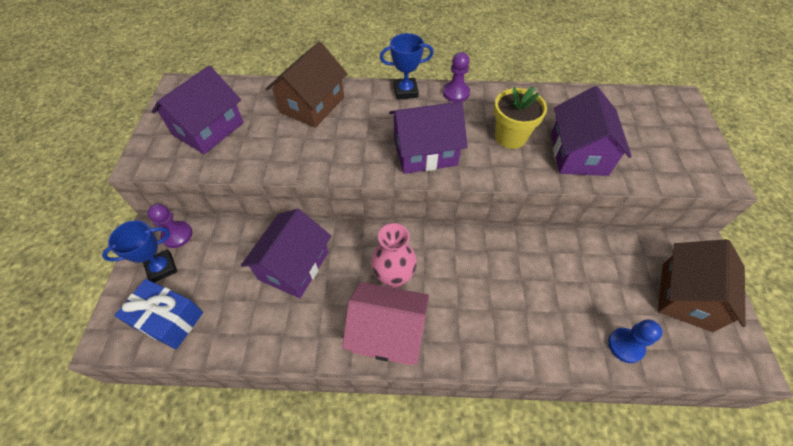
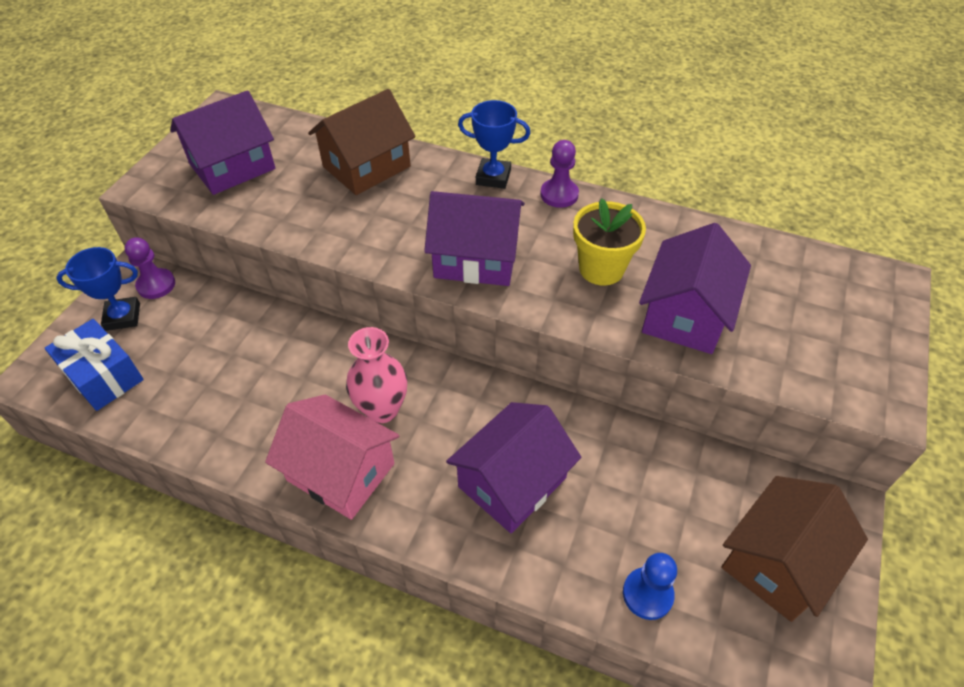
camera: 20 degrees right, 5 degrees down
purple house [241,209,331,298] -> purple house moved to [446,402,581,534]

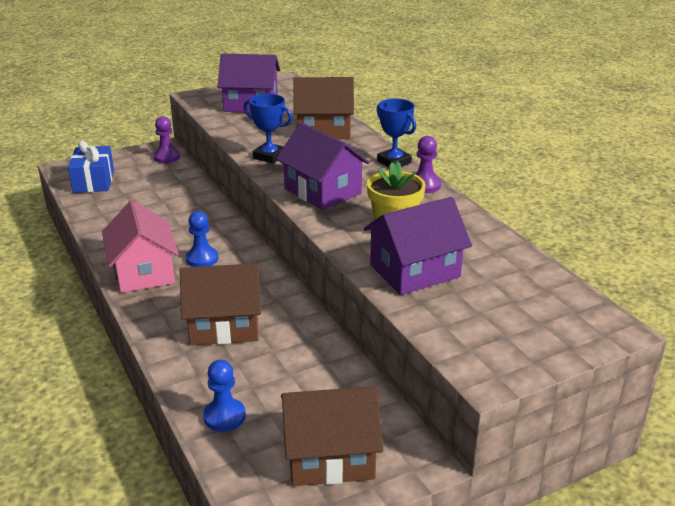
camera: 40 degrees right, 20 degrees down
blue trophy [56,247,140,331] -> blue trophy moved to [243,94,292,164]
pink vase [346,327,407,423] -> blue pawn [186,211,218,267]
purple house [446,402,581,534] -> brown house [180,263,261,345]

